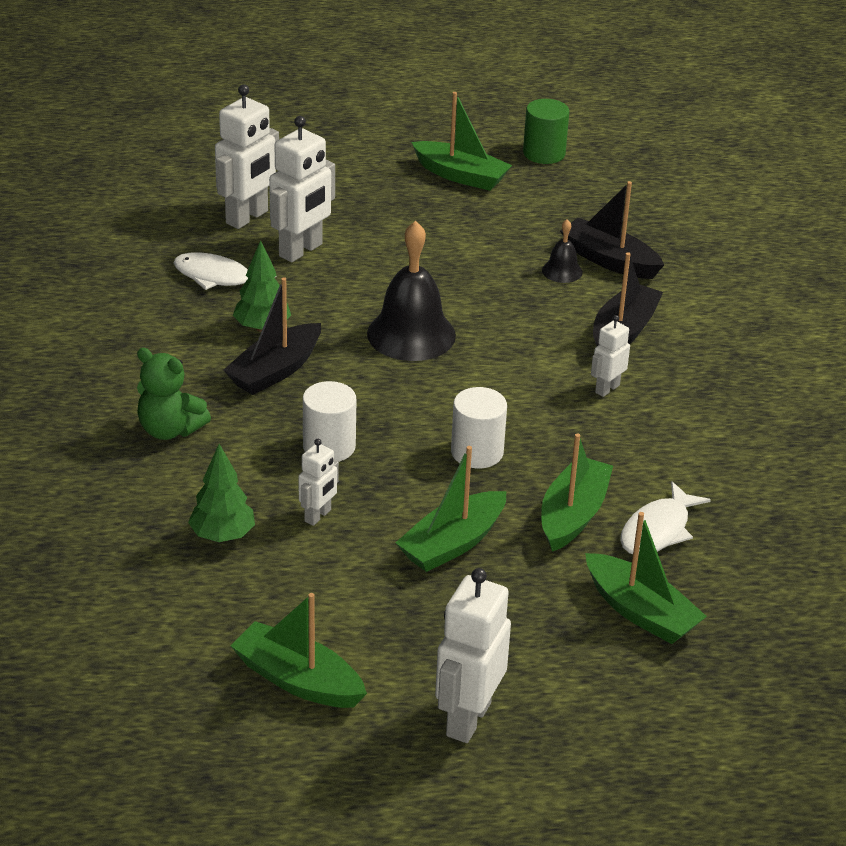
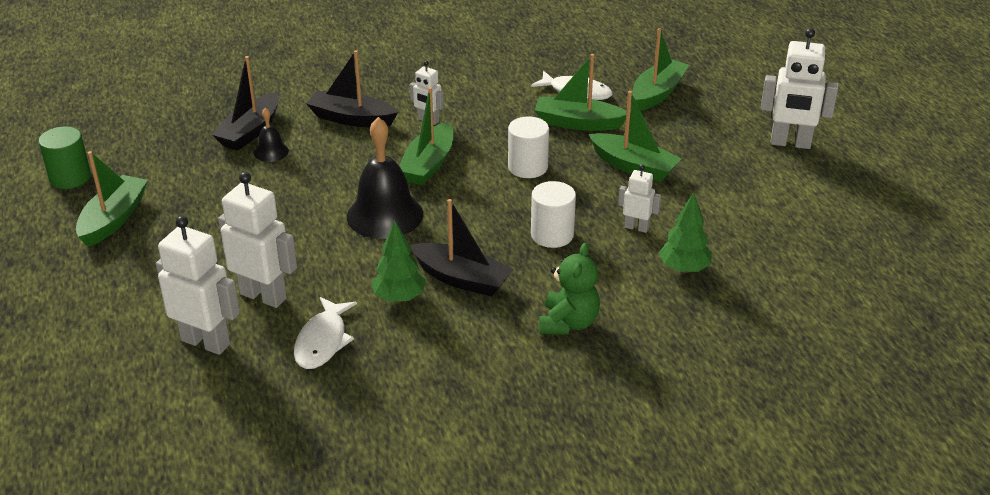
camera: 100 degrees left, 0 degrees up
green boat [230,593,367,708] -> green boat moved to [399,87,453,185]

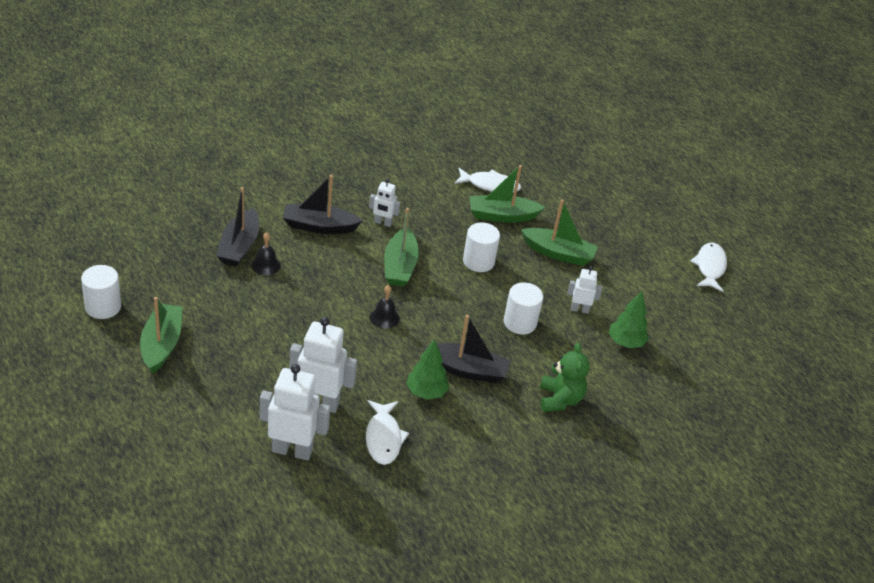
camera: 20 degrees left, 5 degrees up
green cylinder [39,126,91,189] -> white cylinder [81,265,121,319]
black bell [347,117,423,239] -> black bell [370,285,400,329], size x0.48
green boat [632,28,689,111] -> none
white robot [761,28,838,149] -> none
none -> white fish [690,243,727,292]

